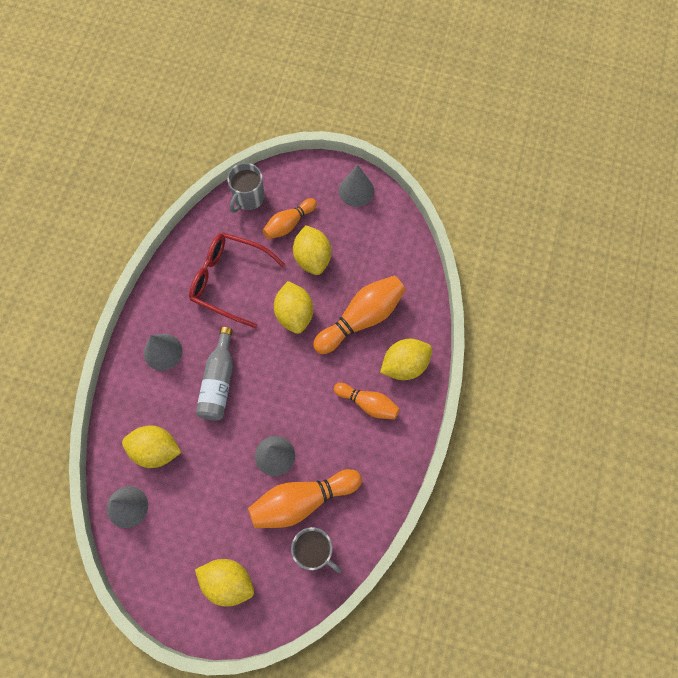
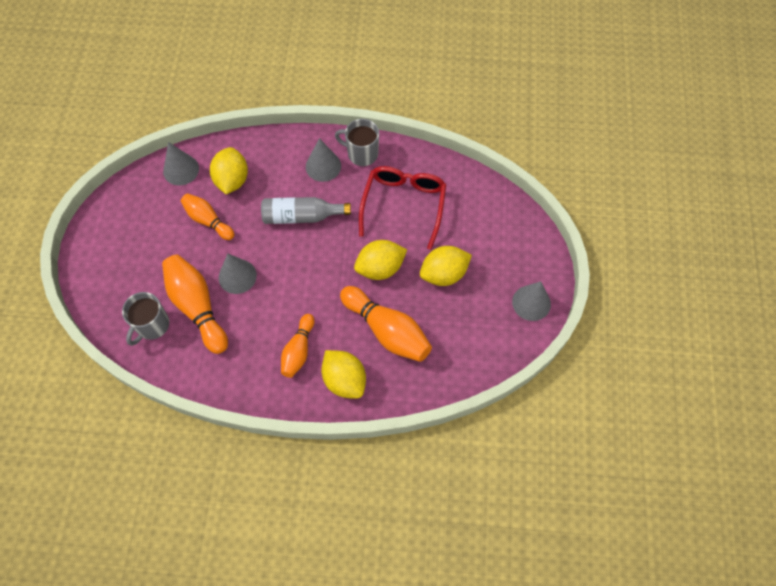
camera: 80 degrees right, 5 degrees down
yellow lemon [195,559,254,606] -> none
grey mug [227,163,264,213] -> grey mug moved to [335,119,379,166]
orange bowling pin [263,198,317,239] -> orange bowling pin moved to [181,193,234,240]

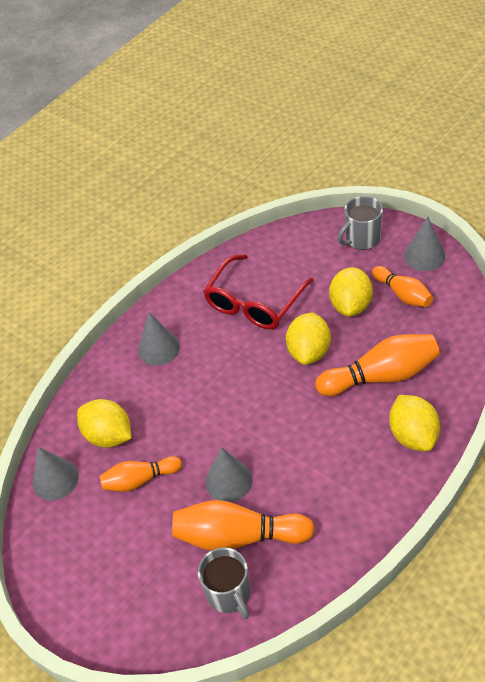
camera: 50 degrees left, 15 degrees down
grey bottle [261,197,351,224] -> none
orange bowling pin [281,314,314,378] -> orange bowling pin moved to [372,266,433,307]
yellow lemon [321,350,366,399] -> yellow lemon turned 75 degrees clockwise [389,395,440,451]
grey mug [335,119,379,166] -> grey mug moved to [338,196,383,250]
red glasses [359,166,446,250] -> red glasses turned 105 degrees counterclockwise [203,254,313,329]

